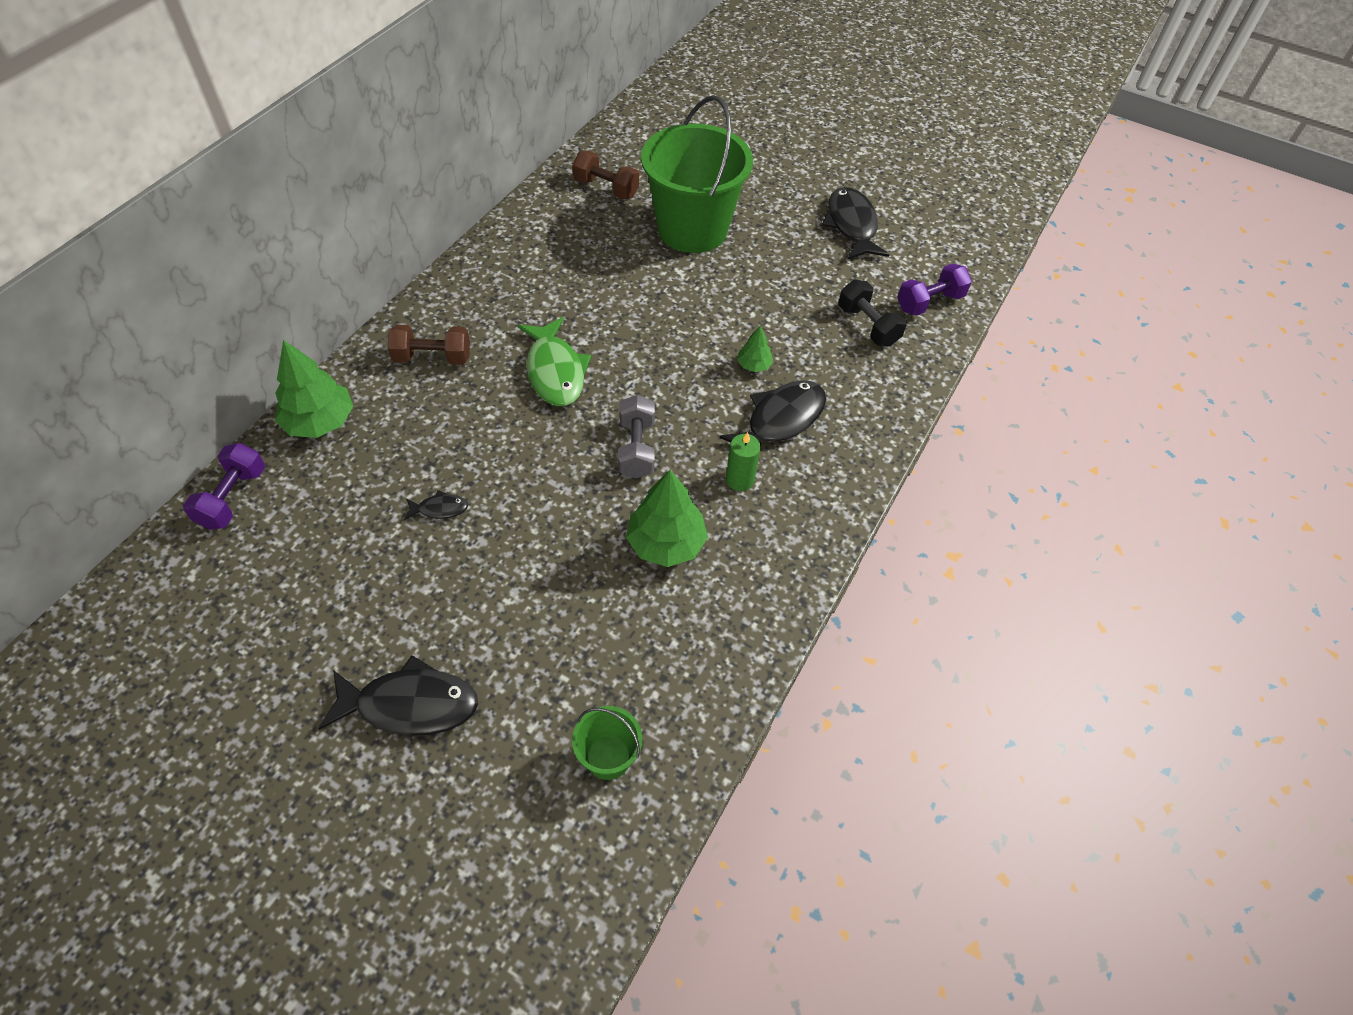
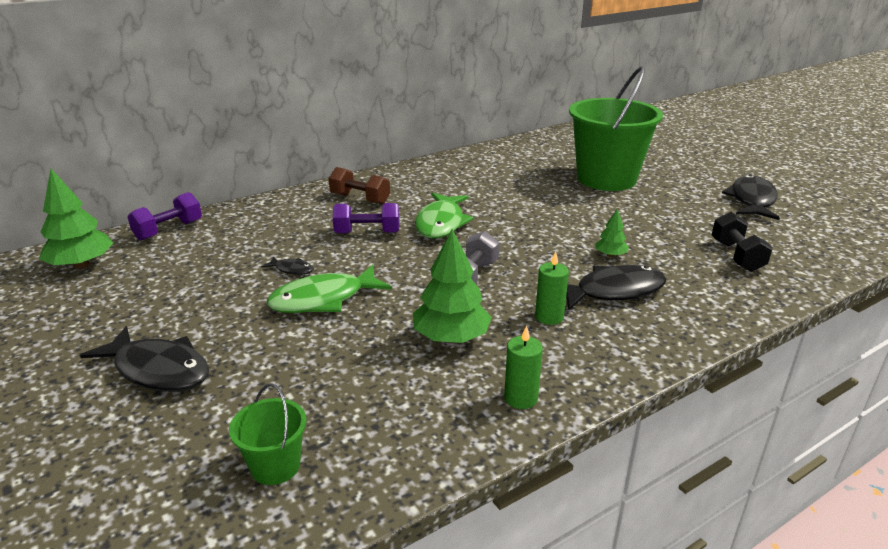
camera: 30 degrees right, 25 degrees down
green tree [275,340,353,438] -> green tree moved to [39,169,113,268]
brown dumbbell [572,151,639,199] -> none
purple dumbbell [897,264,972,316] -> purple dumbbell moved to [333,203,399,234]
none -> green fish [267,265,392,313]
none -> green candle [504,325,543,409]

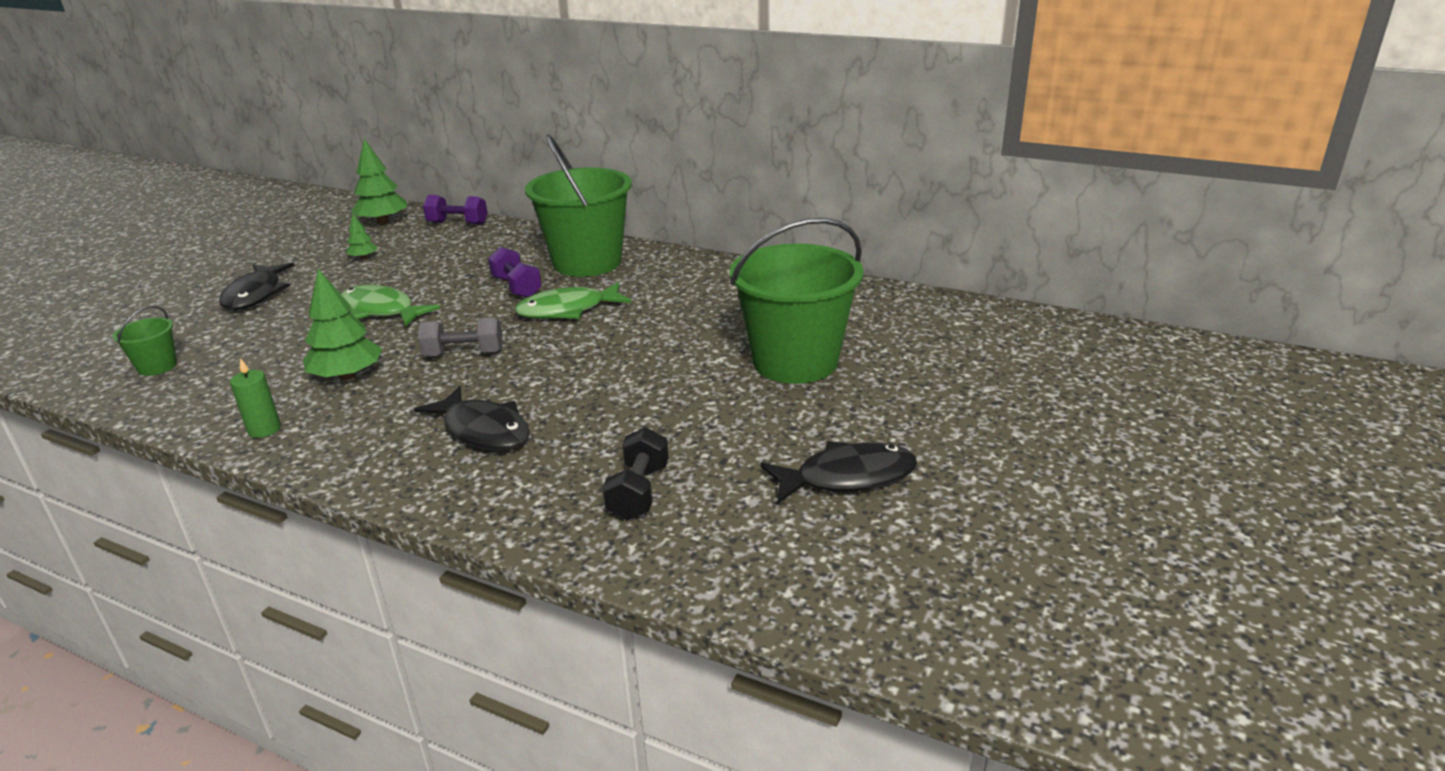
camera: 60 degrees right, 0 degrees up
black fish [261,256,314,275] -> none
brown dumbbell [329,167,390,205] -> green bucket [525,134,632,277]
green candle [535,252,569,325] -> none
green tree [595,209,629,257] -> green tree moved to [346,214,378,259]
black dumbbell [712,212,773,272] -> black dumbbell turned 45 degrees counterclockwise [603,427,669,520]

